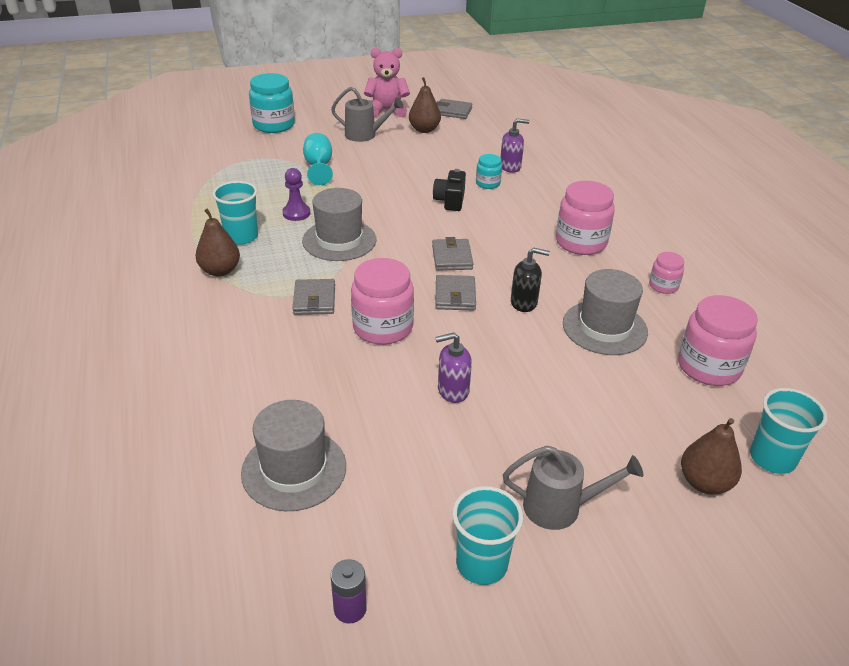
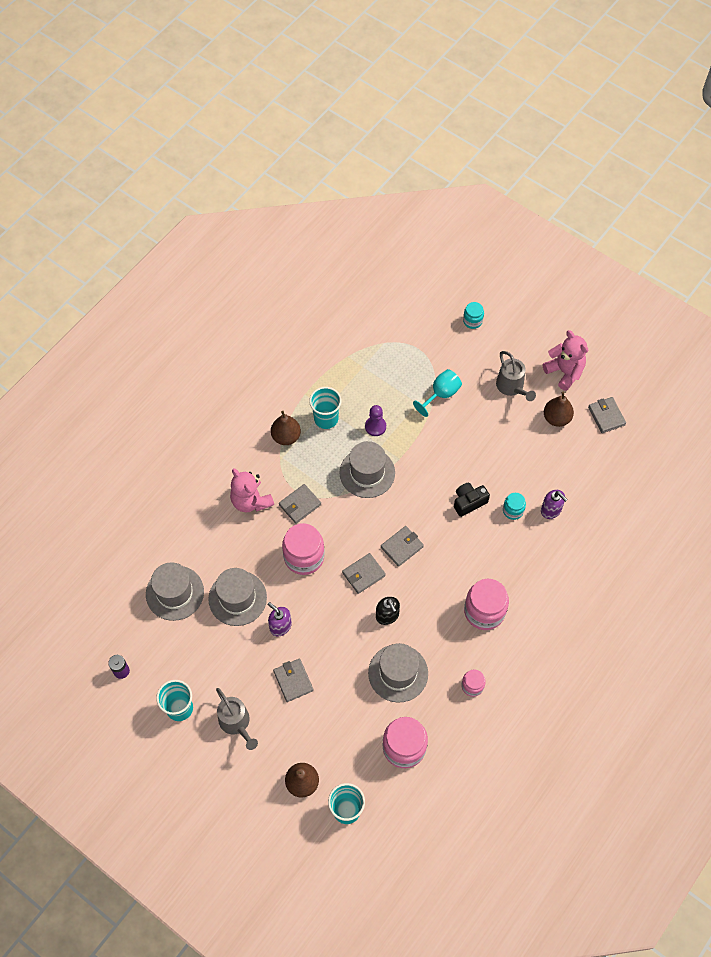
camera: 55 degrees right, 25 degrees up
turquoise jar [249,73,295,133] -> turquoise jar [463,302,484,329], size x0.53
none -> grey hat [208,568,267,626]
none -> pink teddy bear [230,468,274,513]
none -> grey wallet [273,658,314,702]

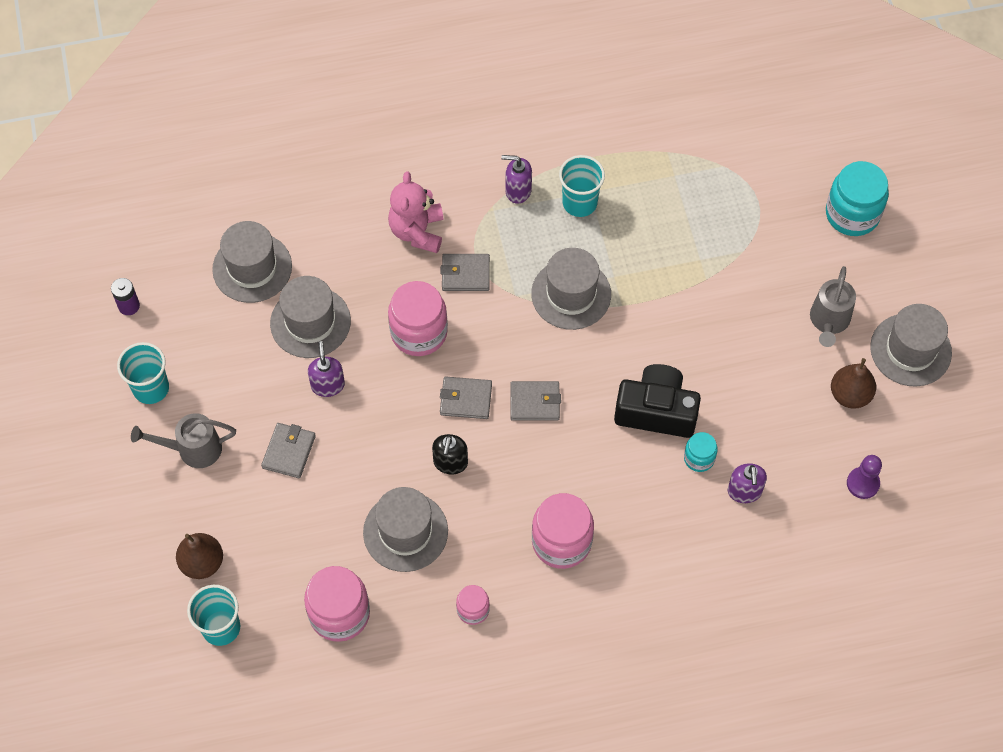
camera: 40 degrees right, 0 degrees up
grey watering can [216,688,258,750] -> grey watering can turned 75 degrees clockwise [131,413,236,468]
brown pear [271,411,301,445] -> purple soap dispenser [502,155,532,204]
purple pawn [365,405,386,436] -> purple pawn moved to [847,455,882,499]
turquoise goblet [413,369,462,417] -> none
black camera [454,483,490,517] -> black camera [614,364,701,438], size x1.61
turquoise jar [463,302,484,329] -> turquoise jar [826,161,889,236], size x1.88
pink teddy bear [543,330,588,391] -> grey hat [870,304,952,386]
grey wallet [588,397,626,433] -> none

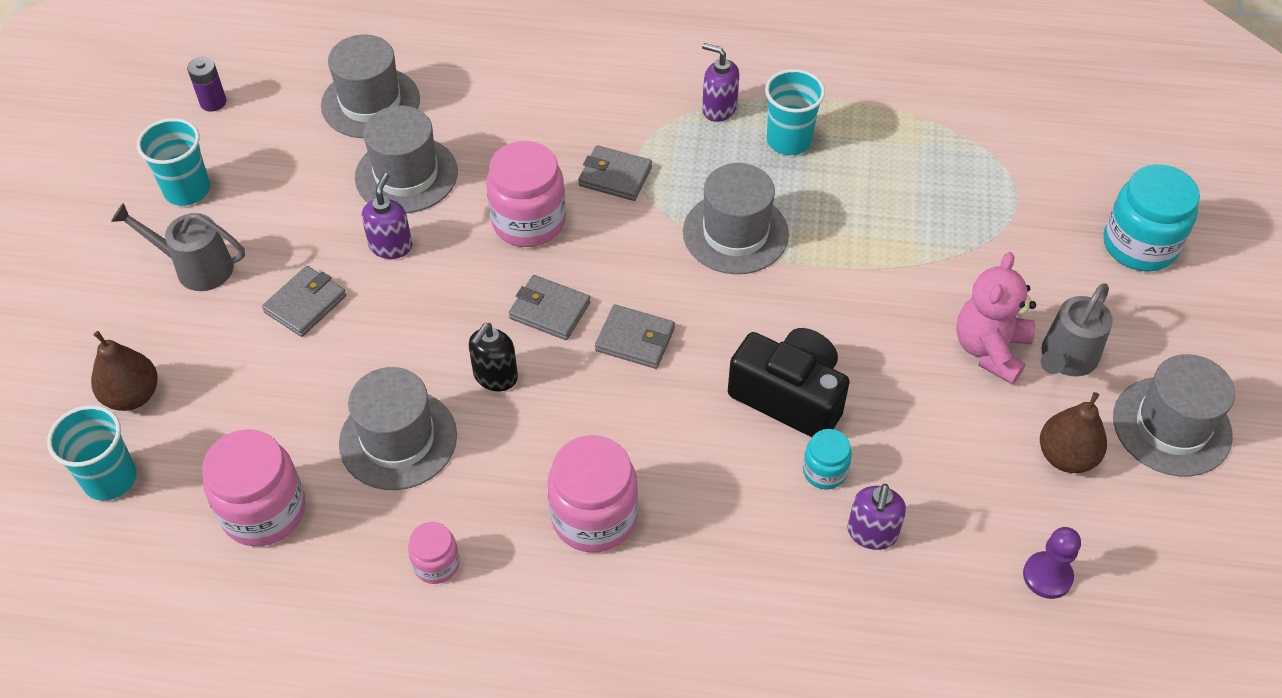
camera: 20 degrees right, 10 degrees down
pink teddy bear [388,171,444,253] -> pink teddy bear moved to [956,252,1036,385]

